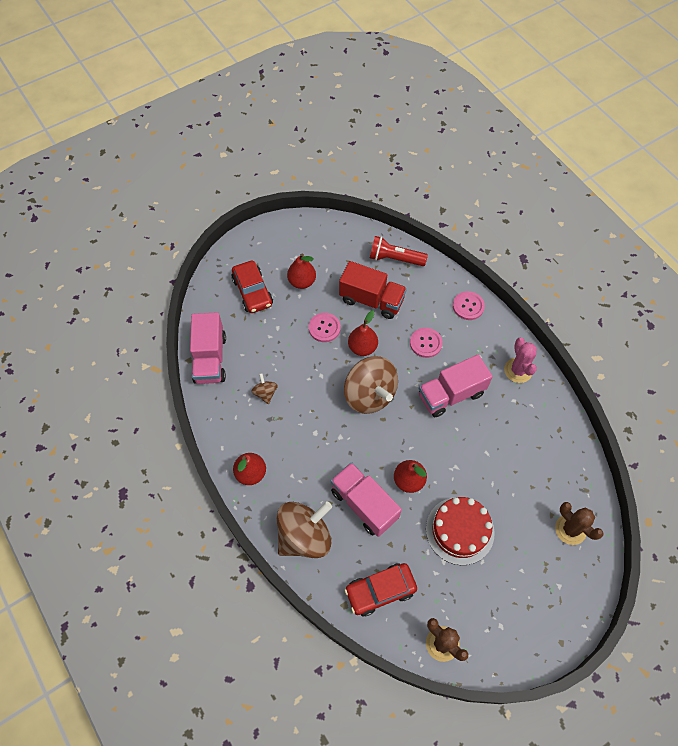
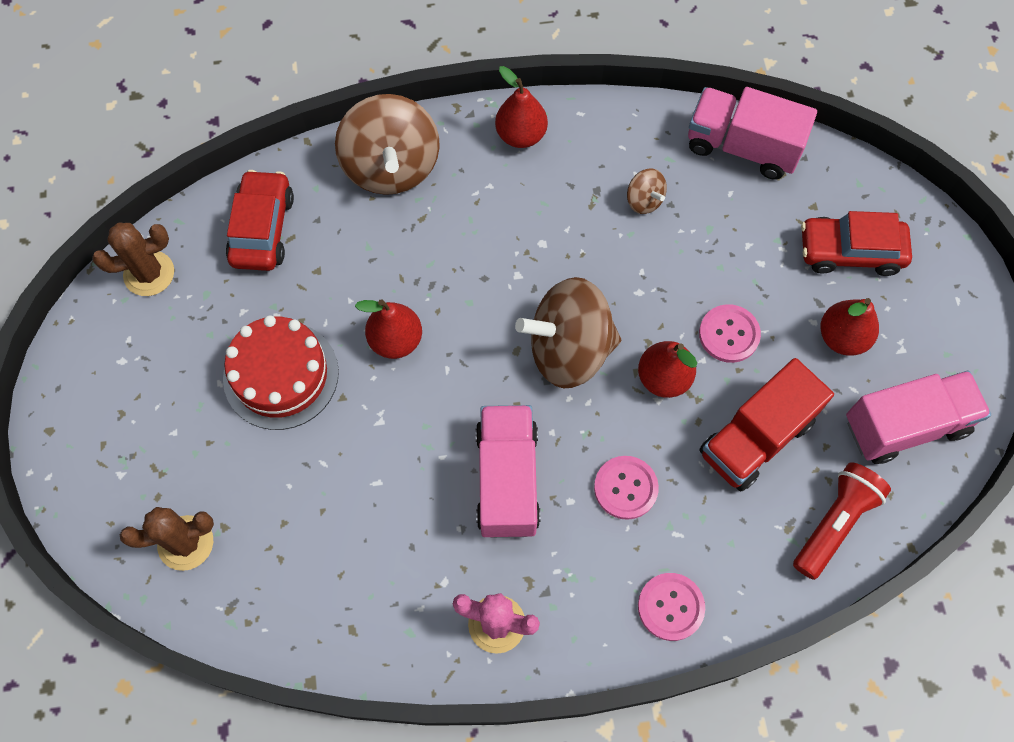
camera: 115 degrees right, 5 degrees up
brown spinning top [251,373,278,404] -> brown spinning top turned 45 degrees clockwise [627,169,667,214]
pink truck [331,462,402,537] -> pink truck moved to [846,371,991,464]

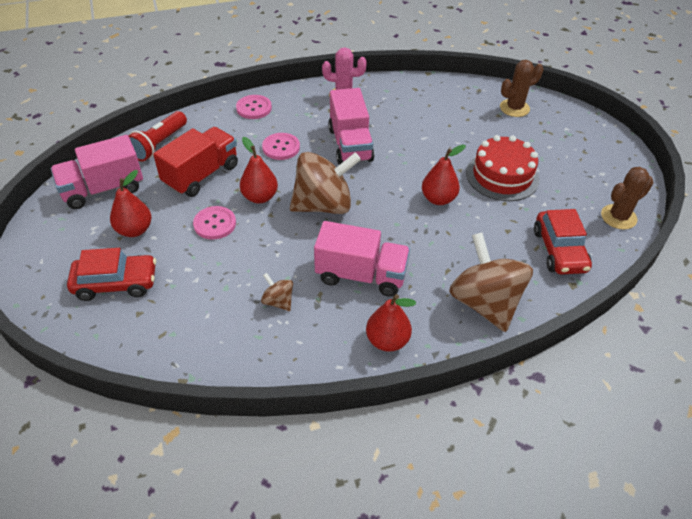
camera: 170 degrees right, 20 degrees down
pink truck [688,87,817,180] -> pink truck moved to [314,221,410,297]

